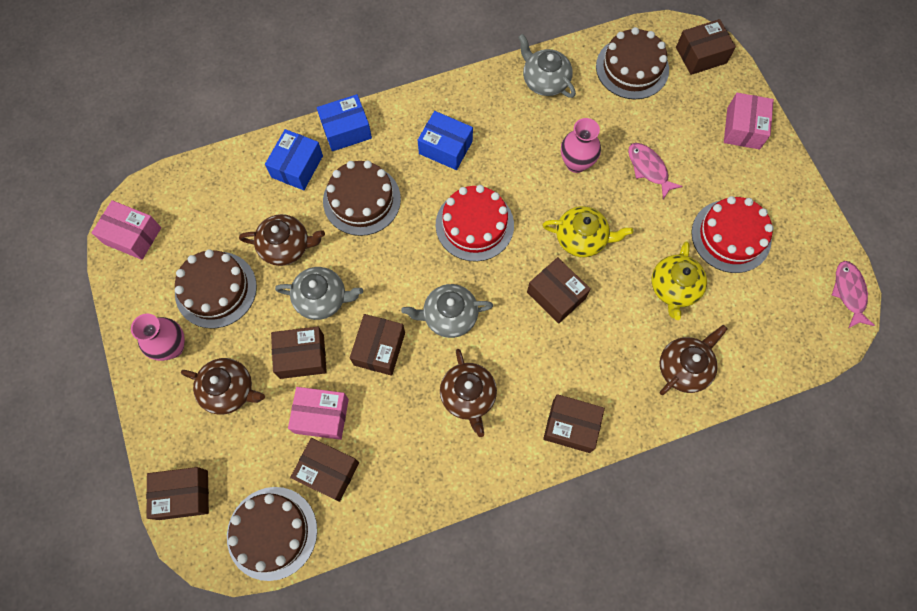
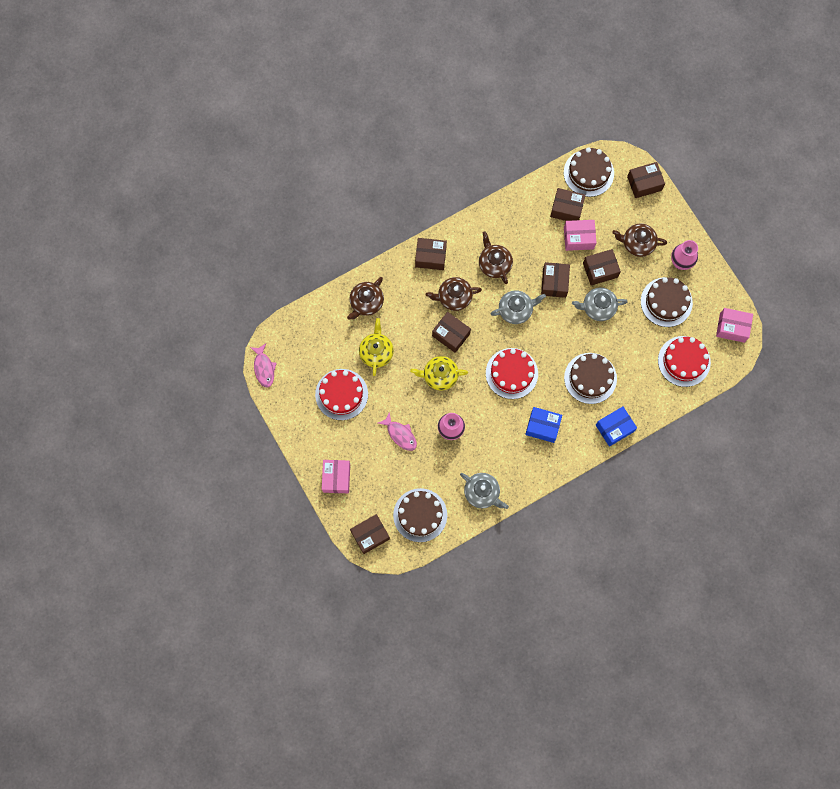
camera: 170 degrees right, 5 degrees up
brown teapot [239,214,325,266] -> brown teapot moved to [426,277,482,311]
blue box [265,129,323,190] -> none
none -> red cake [658,336,711,387]

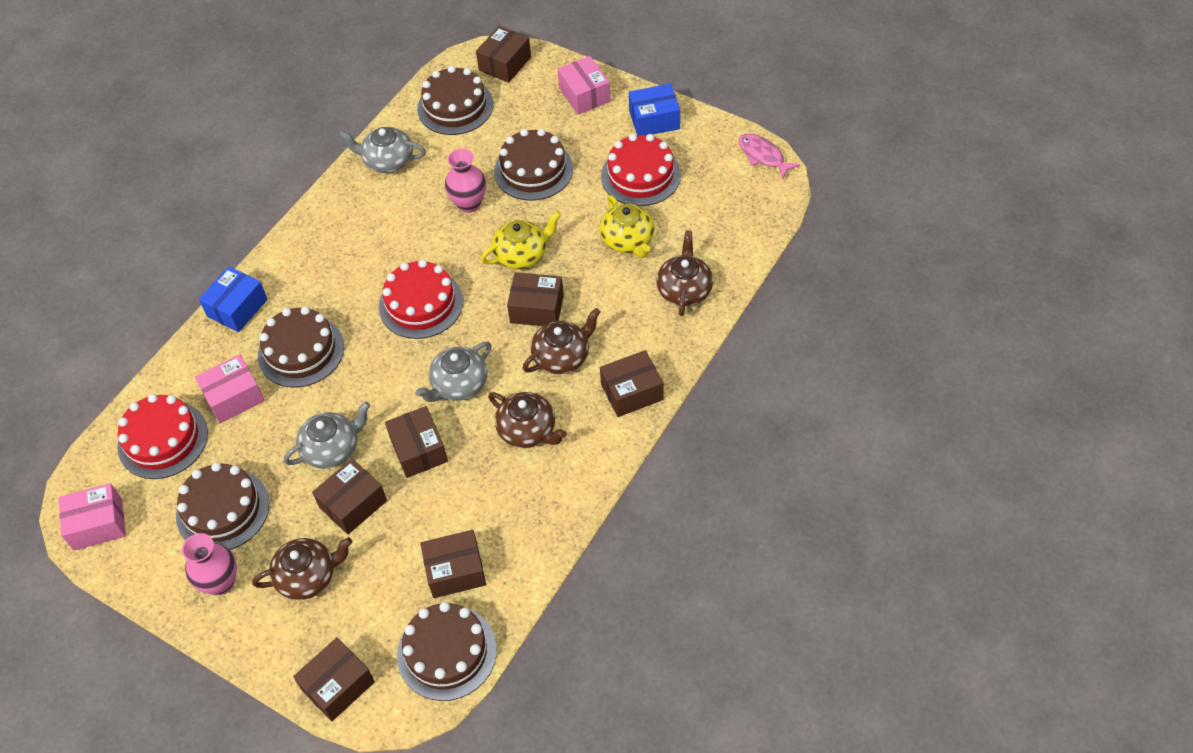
camera: 155 degrees right, 20 degrees down
pink fish [378,412,417,451] -> brown cake [494,129,573,201]
blue box [525,407,562,443] -> blue box moved to [629,84,680,135]
pink box [564,220,597,251] -> pink box moved to [195,354,265,423]

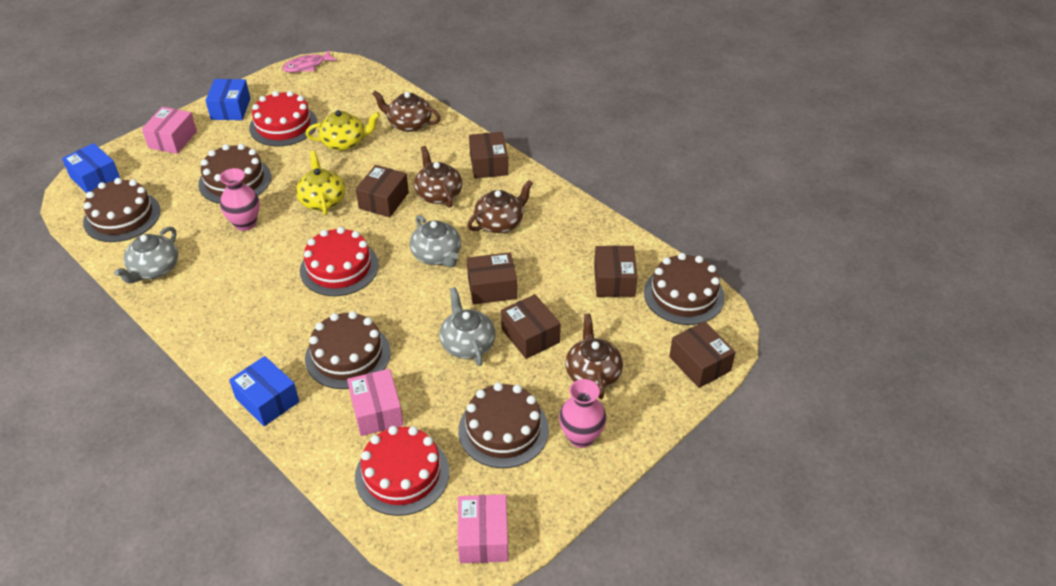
camera: 80 degrees left, 10 degrees down
brown box [476,26,531,83] -> blue box [62,143,120,193]
pink box [557,56,611,115] -> pink box turned 60 degrees counterclockwise [142,107,197,154]

